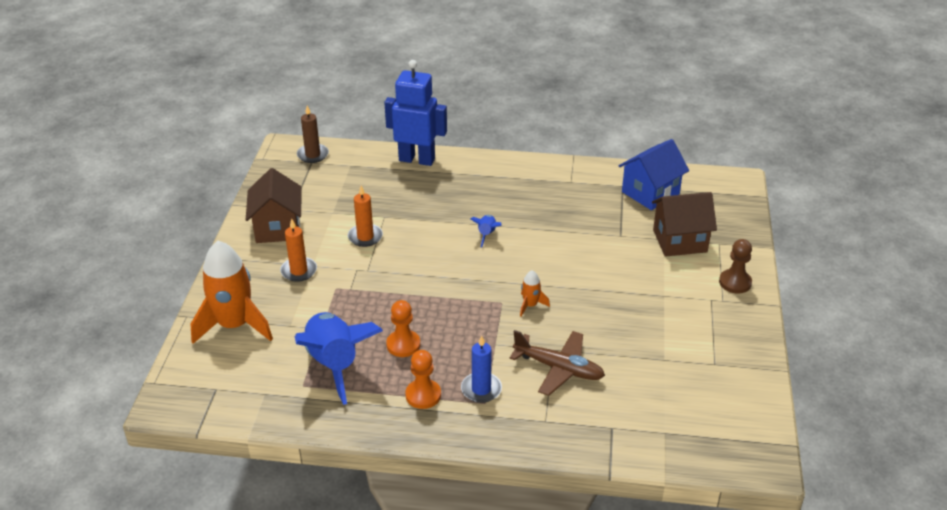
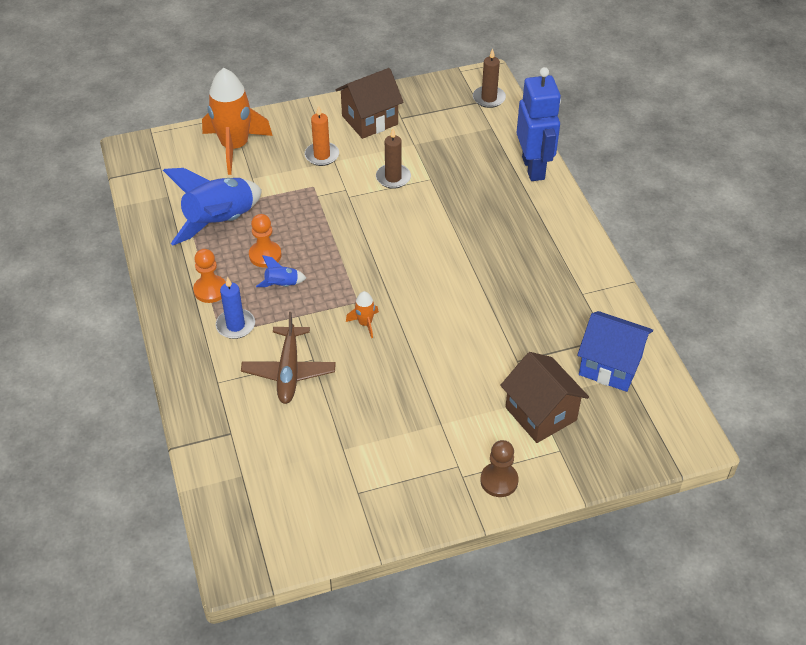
camera: 65 degrees right, 10 degrees up
orange candle [348,186,383,247] -> brown candle [376,129,411,189]
blue rocket [470,215,502,247] -> blue rocket moved to [256,255,306,287]

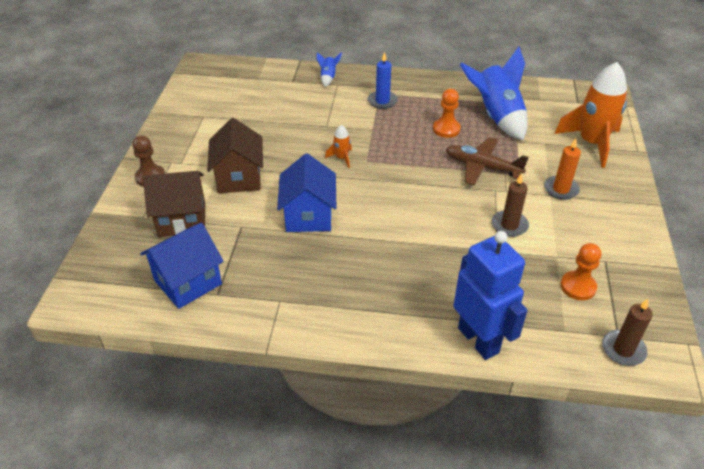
camera: 115 degrees right, 5 degrees down
orange pawn [193,249,226,303] -> orange pawn moved to [560,243,601,300]
brown plane [241,312,336,404] -> brown plane moved to [446,137,529,185]
blue rocket [256,255,306,287] -> blue rocket moved to [317,52,342,87]
brown house [336,68,404,139] -> brown house moved to [207,118,263,193]
blue robot [517,67,561,181] -> blue robot turned 135 degrees counterclockwise [453,231,528,360]
none -> blue house [277,153,337,232]

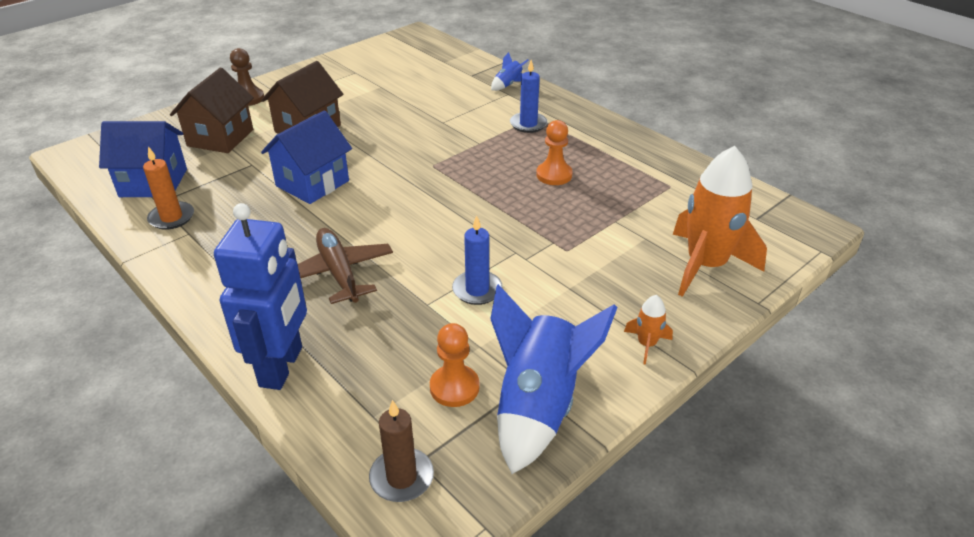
camera: 40 degrees right, 5 degrees down
brown house [143,171,205,237] -> brown house turned 75 degrees clockwise [170,68,254,153]
orange rocket [325,125,352,168] -> orange rocket moved to [624,295,673,365]
brown plane [446,137,529,185] -> brown plane moved to [298,228,393,304]
blue rocket [460,47,528,140] -> blue rocket moved to [490,284,618,474]
brown candle [492,173,529,237] -> blue candle [452,215,503,305]
orange candle [544,138,581,200] -> orange candle moved to [143,146,194,230]

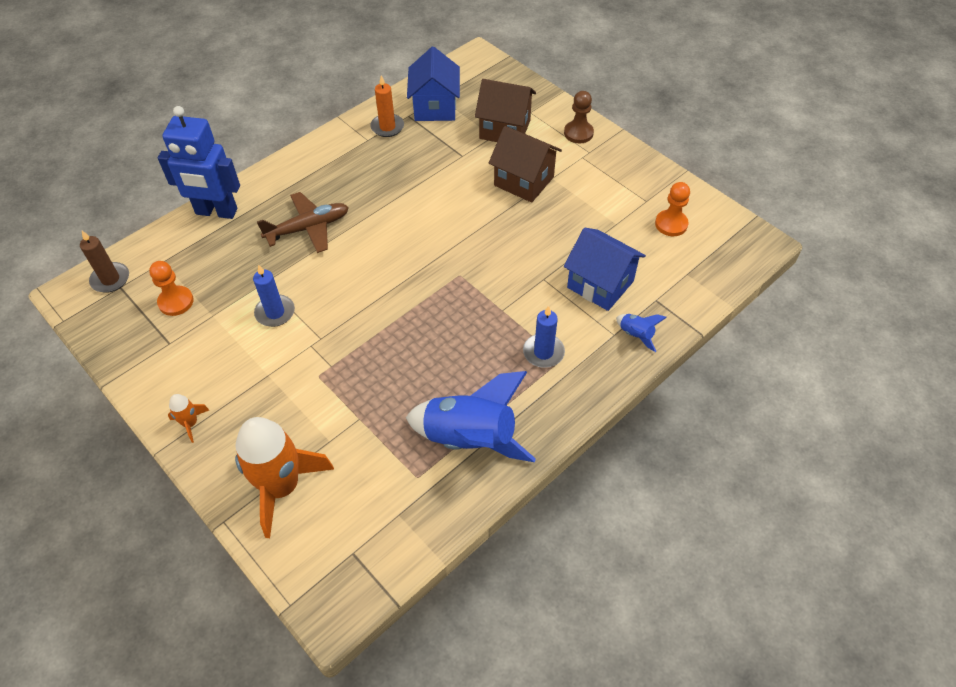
camera: 90 degrees right, 15 degrees up
blue house [261,110,352,204] -> blue house moved to [564,228,646,311]
blue rocket [490,284,618,474] -> blue rocket moved to [405,371,536,462]
orange pawn [536,120,573,185] -> orange pawn moved to [655,182,690,236]

